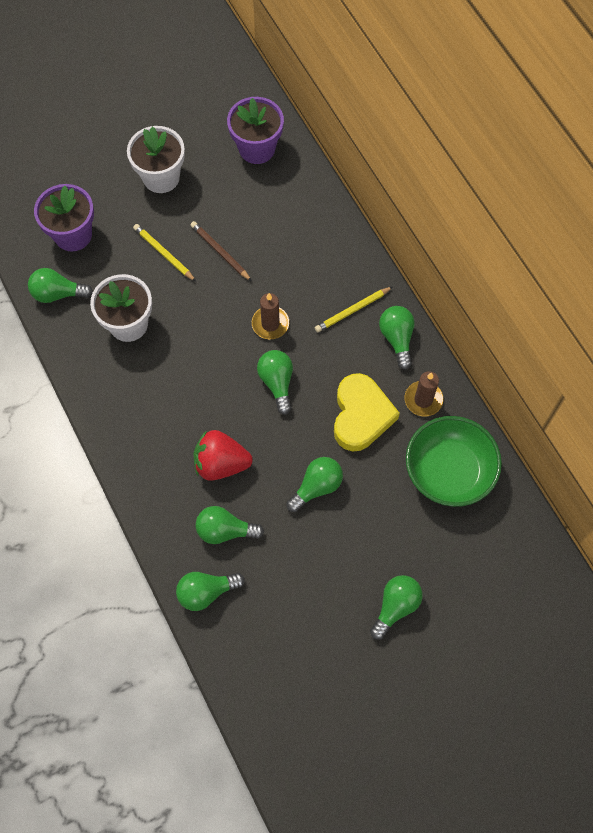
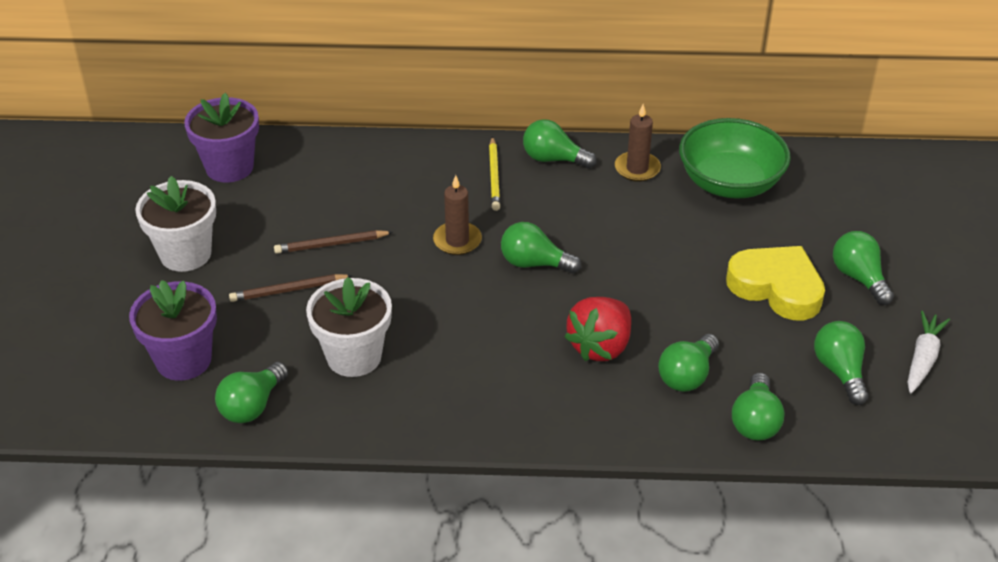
camera: 60 degrees left, 25 degrees down
yellow pencil [133,224,196,281] -> brown pencil [229,274,353,302]
green light bulb [286,457,343,512] -> green light bulb moved to [814,321,869,405]
yellow heart [334,373,400,451] -> yellow heart moved to [726,246,825,320]
none -> white carrot [908,311,950,393]

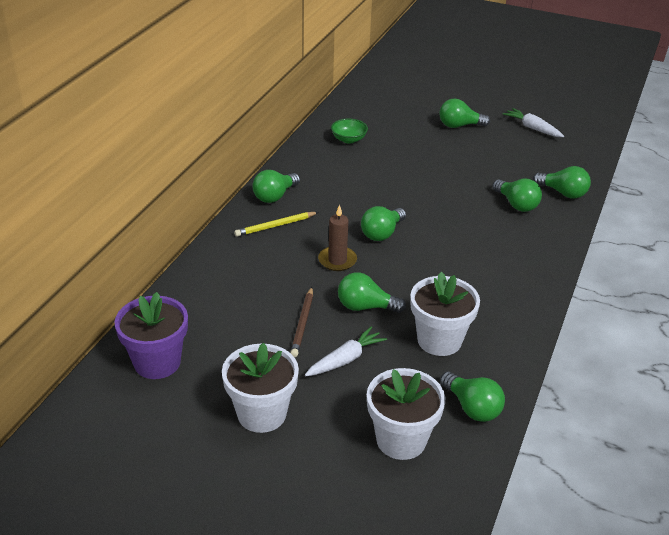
camera: 70 degrees left, 5 degrees down
purple flower pot [129,280,217,381] -> white flower pot [367,368,445,460]
brown pencil [229,274,353,302] -> white carrot [305,327,387,376]
yellow pencil [489,136,500,211] -> yellow pencil turned 135 degrees clockwise [234,212,319,237]
red strawberry [565,297,631,361] -> none
brown candle [615,104,661,182] -> none
green bowl [679,118,791,199] -> green bowl [331,118,368,144], size x0.49
yellow heart [726,246,825,320] -> none
green light bulb [814,321,869,405] -> green light bulb moved to [338,272,406,313]

